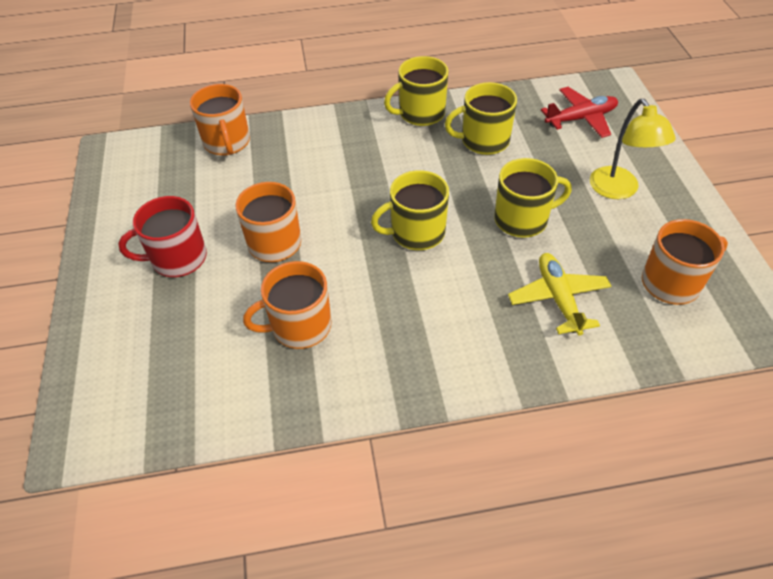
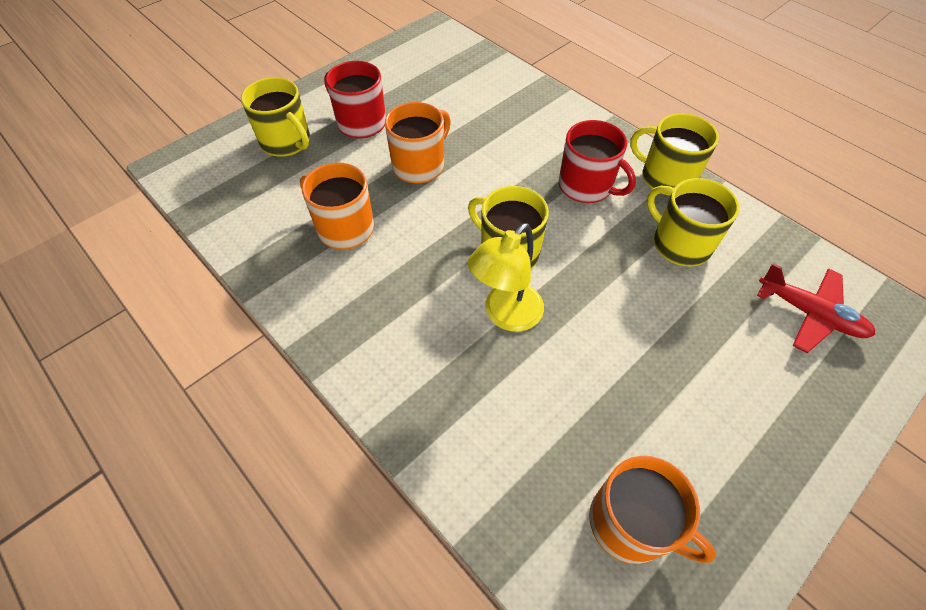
camera: 55 degrees right, 5 degrees up
orange mug [190,84,250,155] -> none
yellow mug [494,158,572,238] -> yellow mug moved to [241,77,310,157]
yellow plane [508,253,611,336] -> none
yellow lamp [590,99,676,199] -> yellow lamp moved to [468,223,544,332]
none -> red mug [559,120,636,203]

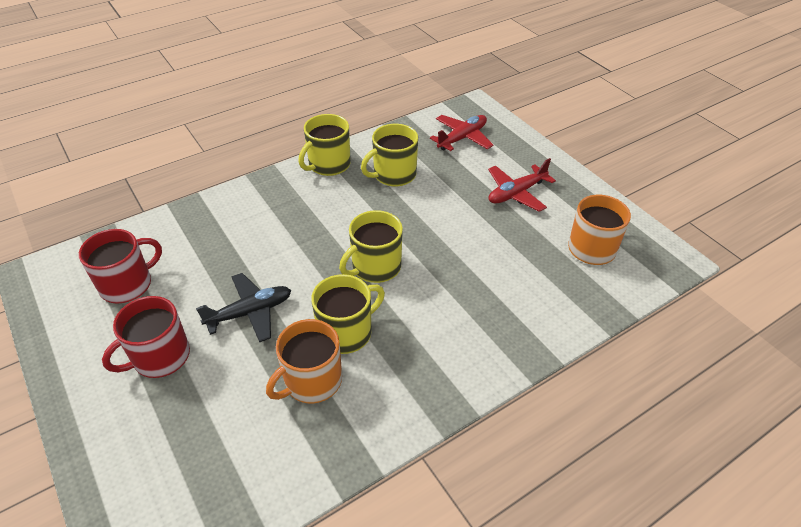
camera: 80 degrees left, 10 degrees down
yellow mug [241,77,310,157] -> yellow mug moved to [311,274,385,354]
orange mug [385,102,451,183] -> black plane [196,273,291,342]
yellow lamp [468,223,544,332] -> none
red mug [559,120,636,203] -> red mug moved to [79,229,162,304]
none -> red plane [488,158,556,212]

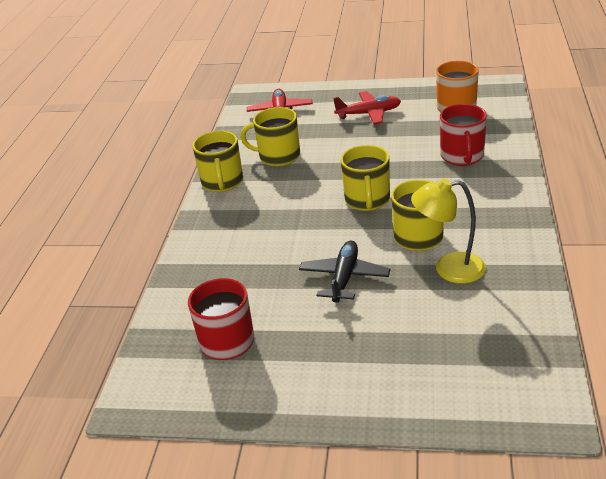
camera: 45 degrees left, 10 degrees down
red mug [102,296,190,378] -> red mug moved to [440,104,487,166]
orange mug [266,319,342,403] -> yellow lamp [411,178,486,284]
yellow mug [361,124,418,187] -> yellow mug turned 90 degrees clockwise [241,107,300,166]
red plane [488,158,556,212] -> red plane turned 105 degrees counterclockwise [333,91,401,124]

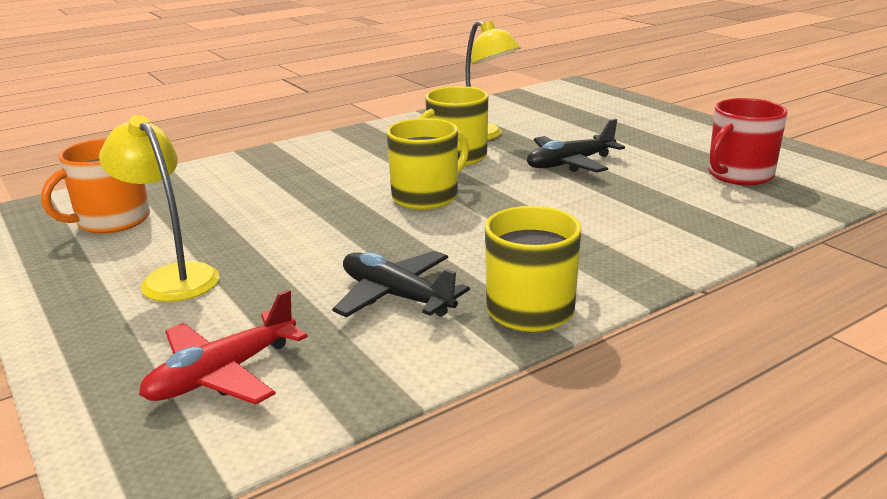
camera: 135 degrees left, 10 degrees down
yellow mug [241,107,300,166] -> black plane [332,251,470,317]
red plane [333,91,401,124] -> yellow lamp [99,115,220,302]
red mug [440,104,487,166] -> none

